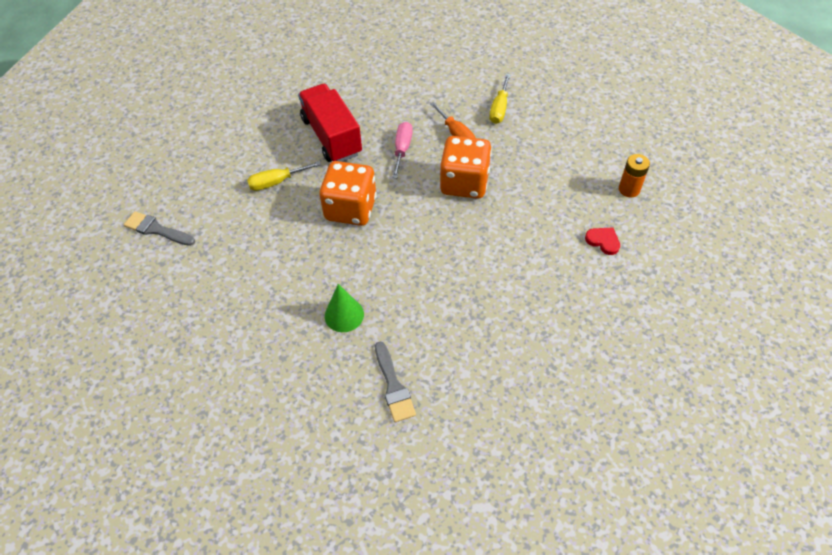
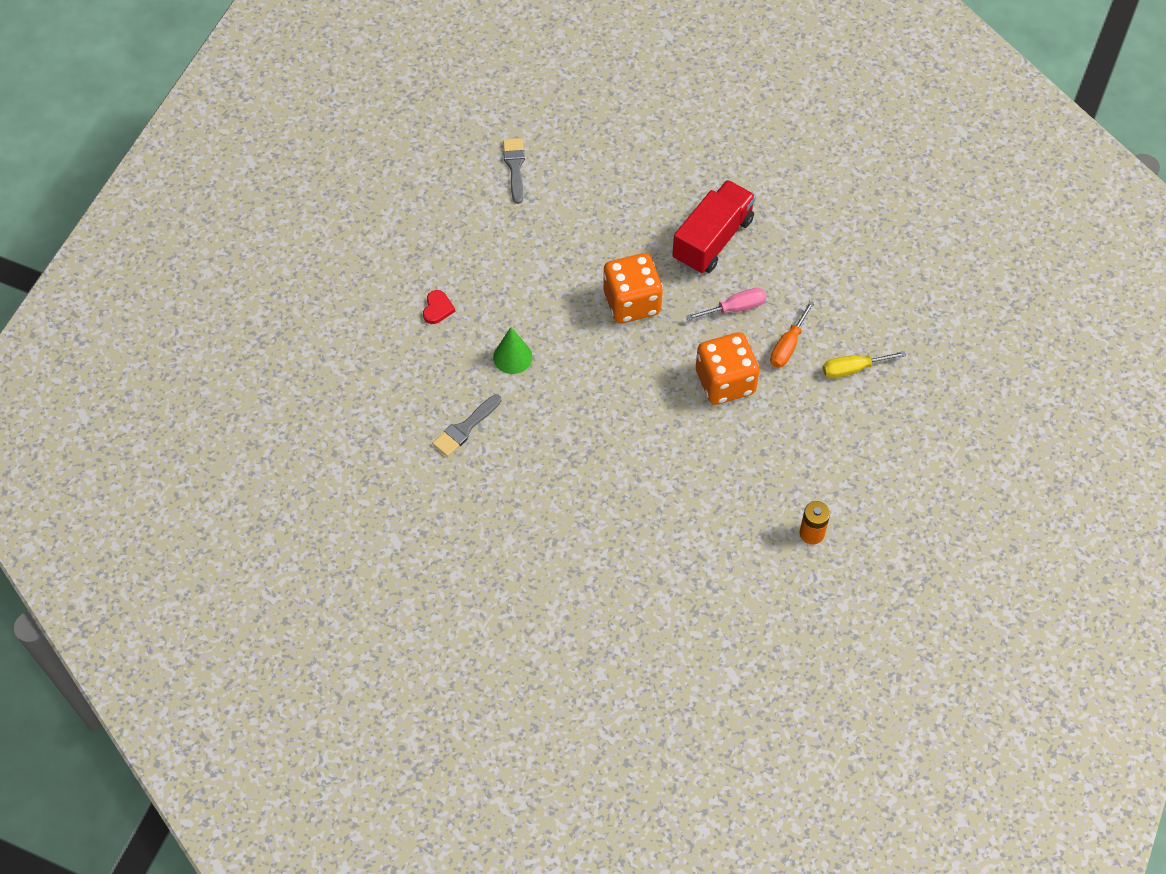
camera: 60 degrees right, 5 degrees up
yellow screwdriver [247,161,321,191] -> none
red heart [585,227,620,255] -> red heart moved to [423,290,455,324]

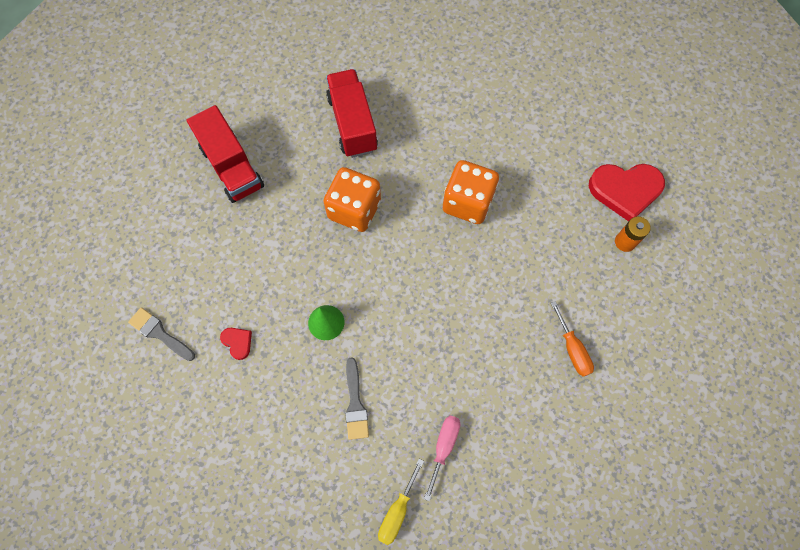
camera: 50 degrees left, 10 degrees up
grey brush [503,138,525,204] -> grey brush moved to [128,307,195,361]
pink screwdriver [686,288,766,321] -> pink screwdriver moved to [424,415,460,501]
orange screwdriver [770,301,814,368] -> orange screwdriver moved to [551,301,594,377]
yellow screwdriver [823,351,906,378] -> yellow screwdriver moved to [378,459,424,545]
none -> red truck [187,105,264,203]
none -> red heart [589,164,665,221]

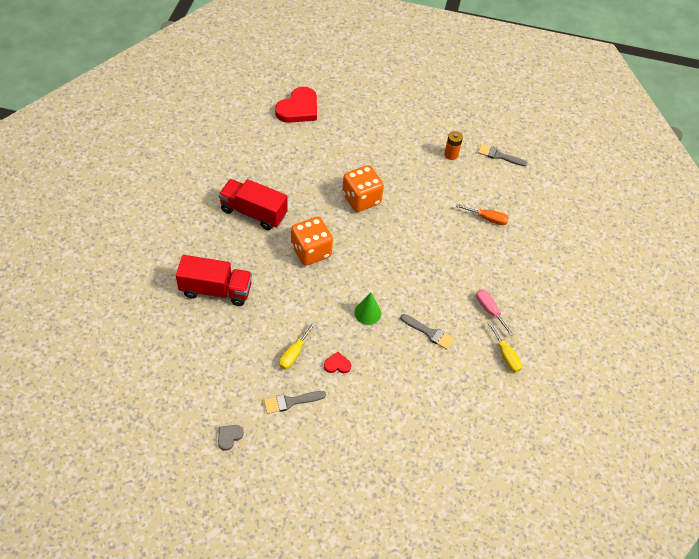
camera: 55 degrees left, 15 degrees down
red heart [589,164,665,221] -> red heart moved to [275,87,317,123]
none -> grey heart [218,425,244,451]
none -> yellow screwdriver [279,322,316,370]
none -> grey brush [478,144,528,166]

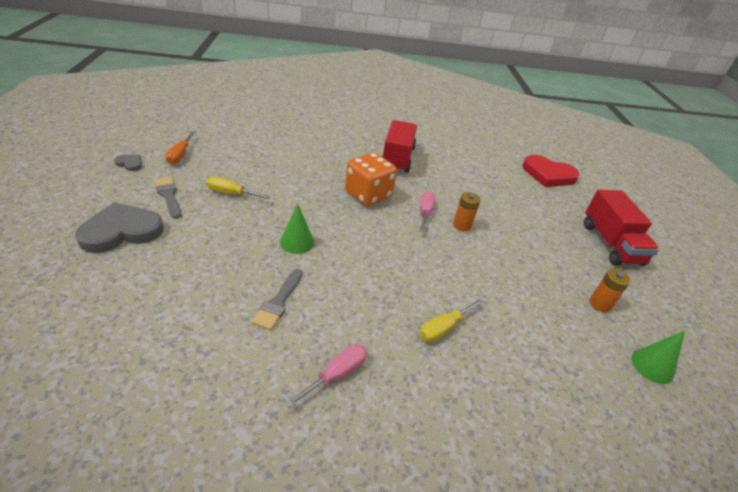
camera: 75 degrees right, 15 degrees down
red truck [176,255,252,306] -> red truck moved to [584,190,659,266]
red heart [324,352,351,373] -> none
orange dice [342,165,384,212] -> orange battery [453,192,481,231]
orange screwdriver [456,204,509,225] -> orange screwdriver moved to [165,131,196,164]
grey brush [478,144,528,166] -> green cone [631,331,685,384]
yellow screwdriver [488,322,522,373] -> yellow screwdriver moved to [420,299,483,342]
none -> grey heart [75,202,164,253]
none -> pink screwdriver [420,191,435,232]

